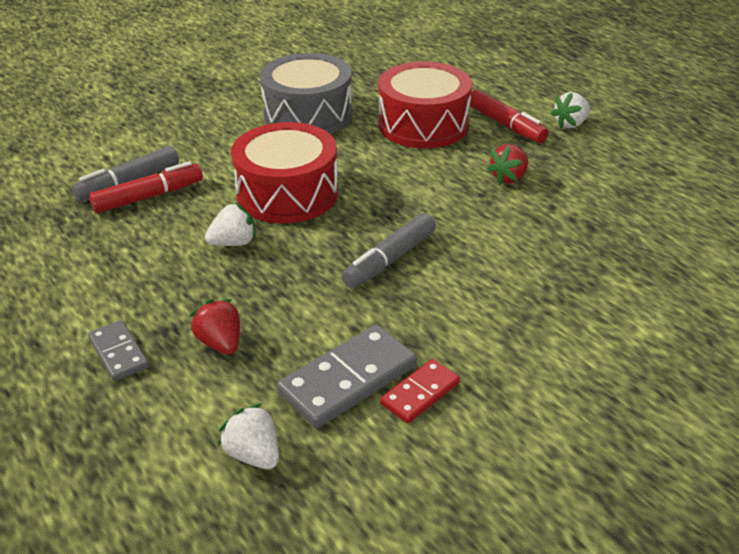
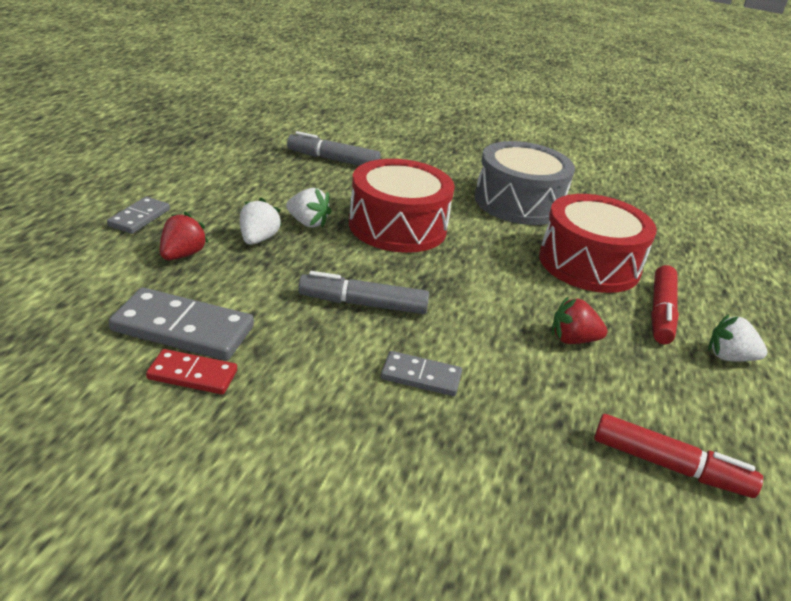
camera: 50 degrees right, 5 degrees down
red marker [89,161,203,213] -> red marker moved to [594,414,763,498]
white strawberry [218,403,279,469] -> white strawberry moved to [240,197,282,245]
none -> grey domino [381,351,462,396]

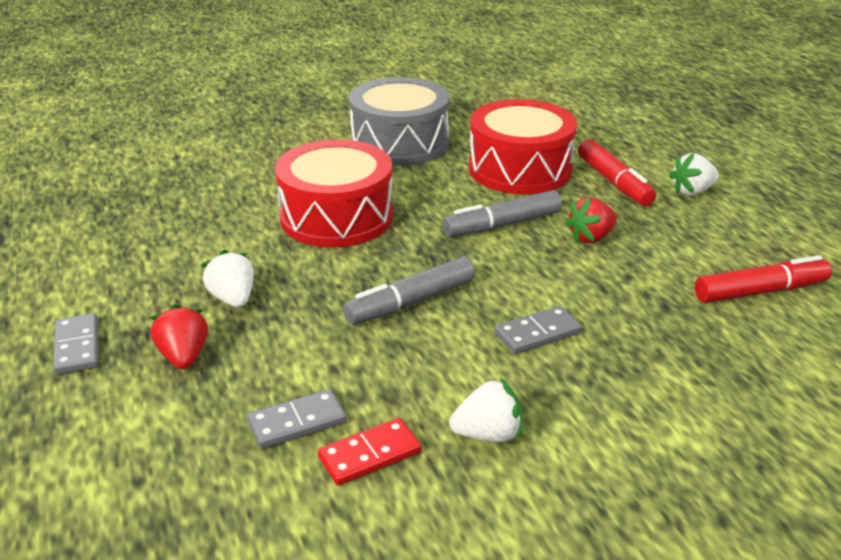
camera: 35 degrees left, 0 degrees up
grey domino [109,287,254,361] -> grey domino [247,389,347,449], size x0.59
white strawberry [286,188,332,228] -> white strawberry moved to [449,377,523,442]
grey marker [287,131,381,166] -> grey marker moved to [442,190,562,237]

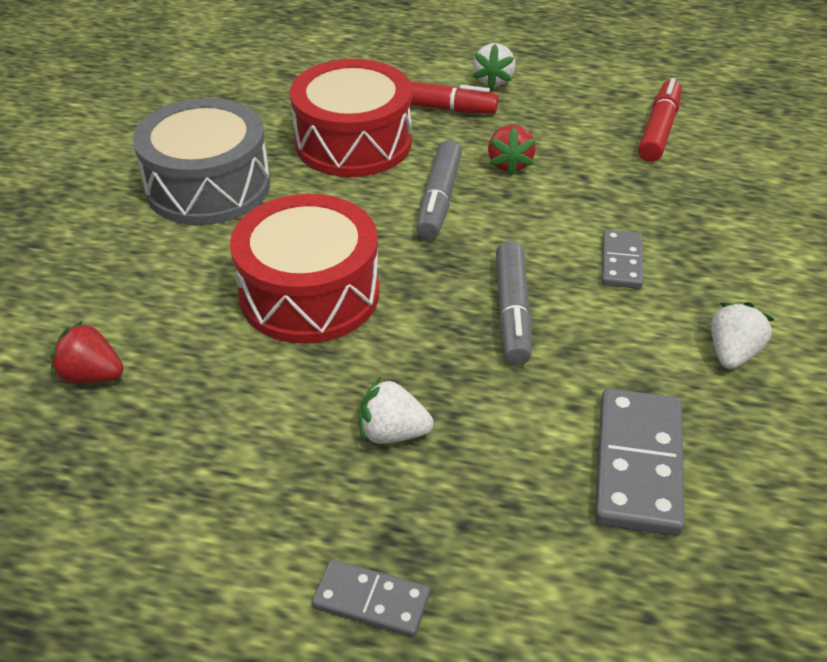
camera: 55 degrees left, 10 degrees up
red strawberry [150,304,208,369] -> red strawberry moved to [50,320,124,383]
grey domino [247,389,347,449] -> grey domino [595,388,685,536], size x1.70
red domino [318,418,421,486] -> none

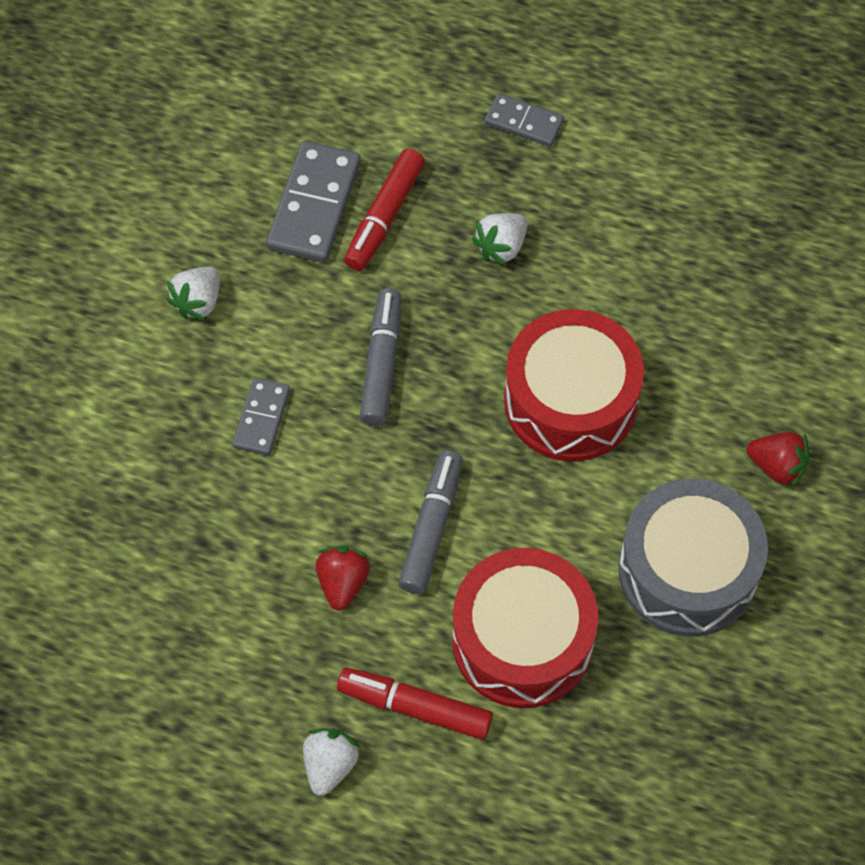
camera: 175 degrees left, 20 degrees up
red strawberry [50,320,124,383] -> red strawberry moved to [747,432,809,488]
white strawberry [359,377,434,444] -> white strawberry turned 120 degrees clockwise [472,213,527,266]
red marker [638,78,682,162] -> red marker moved to [344,149,425,271]

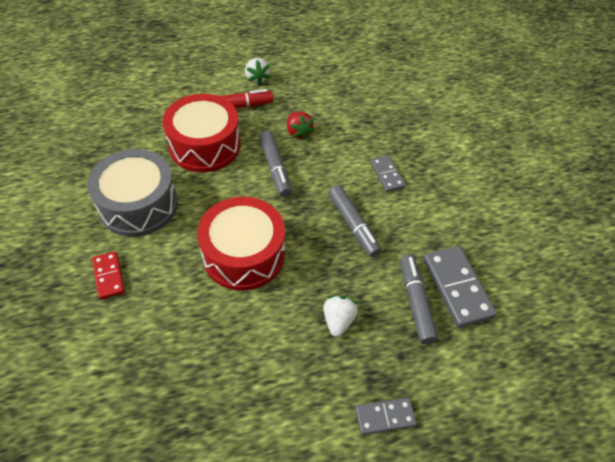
camera: 145 degrees right, 10 degrees down
white strawberry [166,267,220,321] -> none
red marker [344,149,425,271] -> grey marker [400,254,438,344]
red strawberry [747,432,809,488] -> red domino [92,251,125,300]

